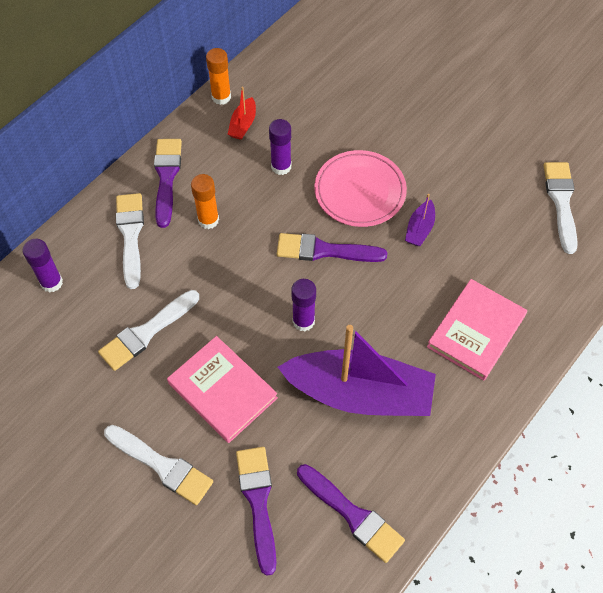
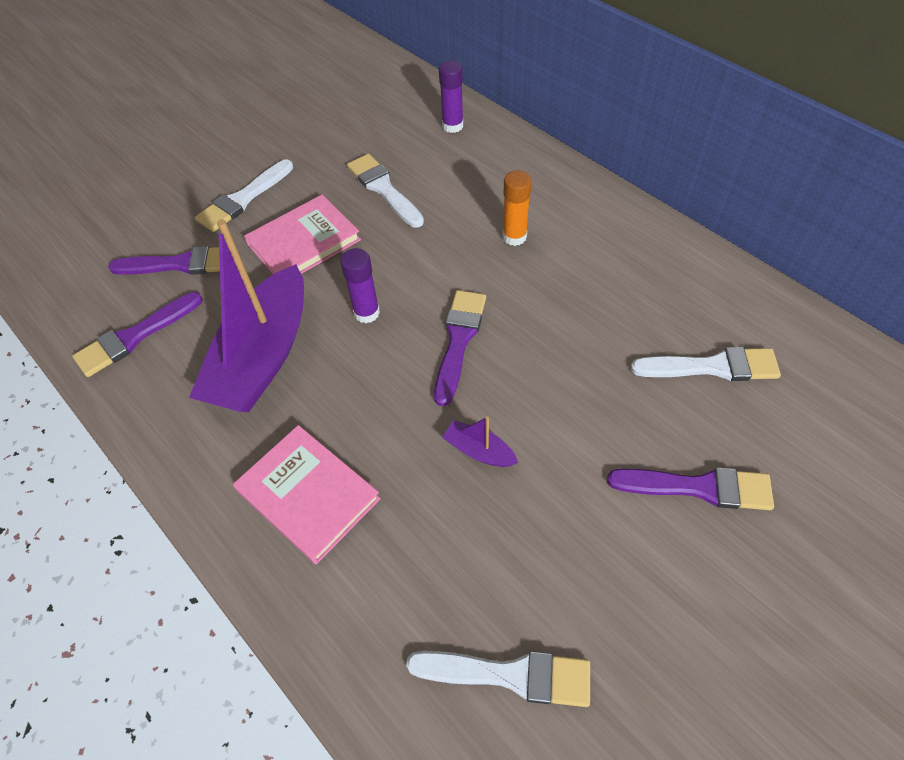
camera: 100 degrees right, 5 degrees down
white brush [116,193,144,289] -> white brush moved to [630,347,781,381]
purple brush [154,139,182,228] -> purple brush moved to [607,467,774,510]
orange glue stick [206,48,231,105] -> none
red boat [228,87,256,140] -> none
purple glue stick [269,119,291,175] -> none
pink plate [314,150,407,227] -> none

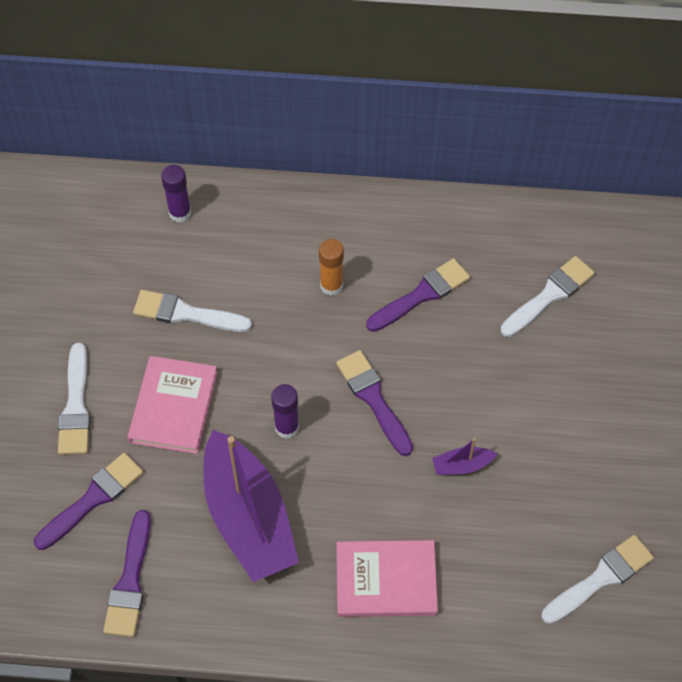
camera: 45 degrees left, 5 degrees up
purple brush [607,467,774,510] -> purple brush moved to [366,258,470,332]

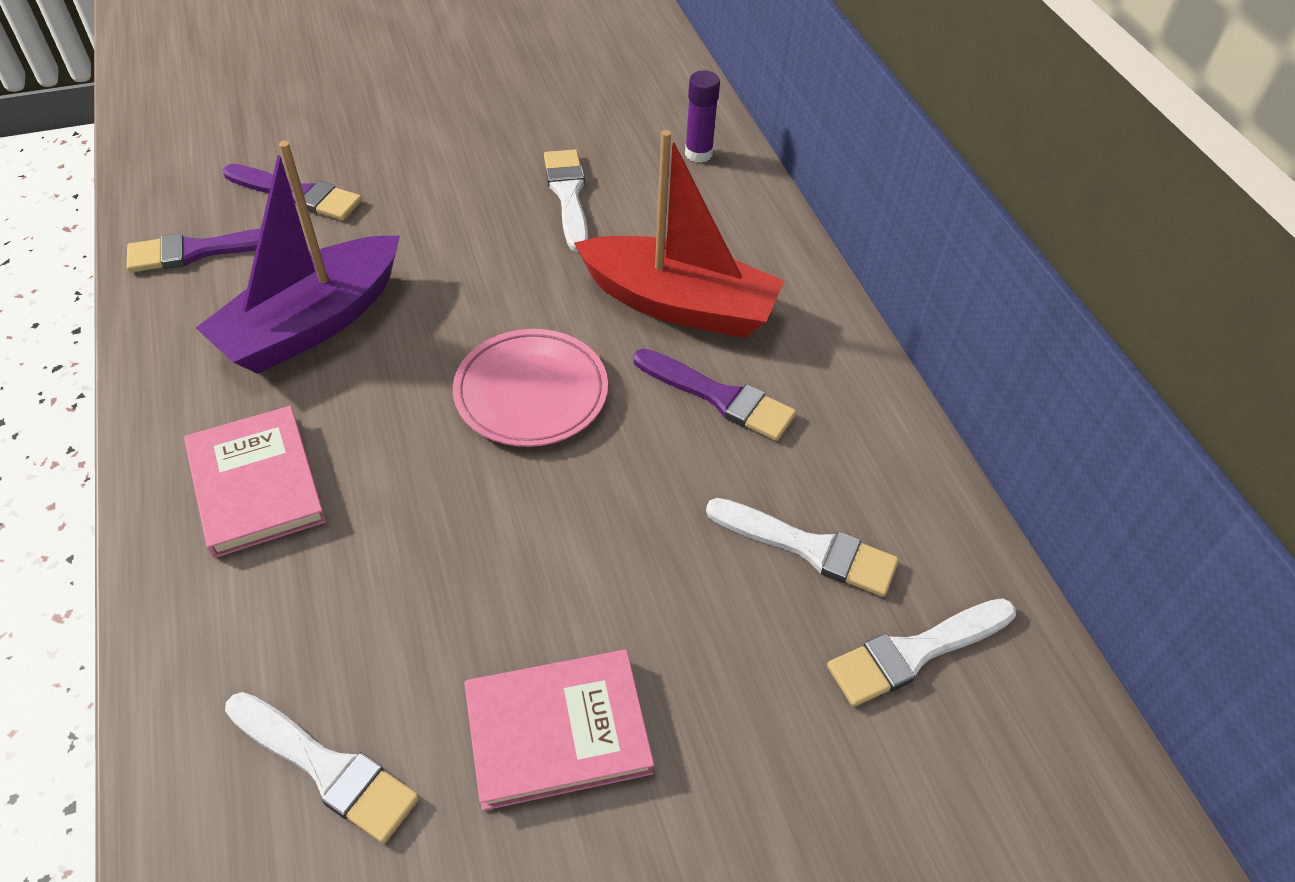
camera: 65 degrees right, 10 degrees down
white brush [58,343,91,455] -> white brush moved to [827,598,1016,707]
pink book [128,356,218,454] -> pink book moved to [464,650,654,811]
purple glue stick [271,384,299,438] -> none
orange glue stick [319,239,344,296] -> red boat [574,130,784,338]
purple brush [336,350,413,456] -> pink plate [453,329,608,447]
purple boat [432,438,497,475] -> none

